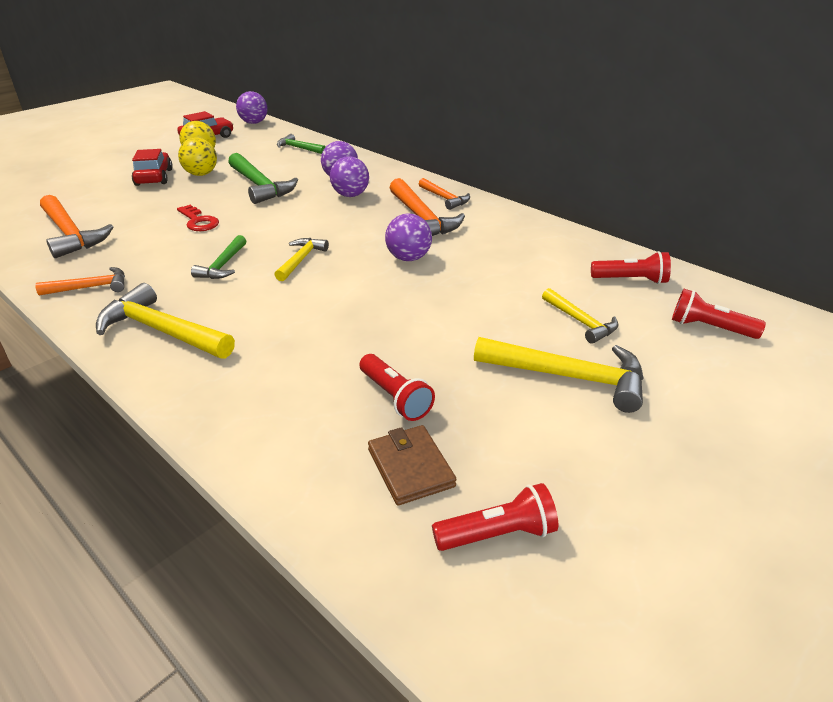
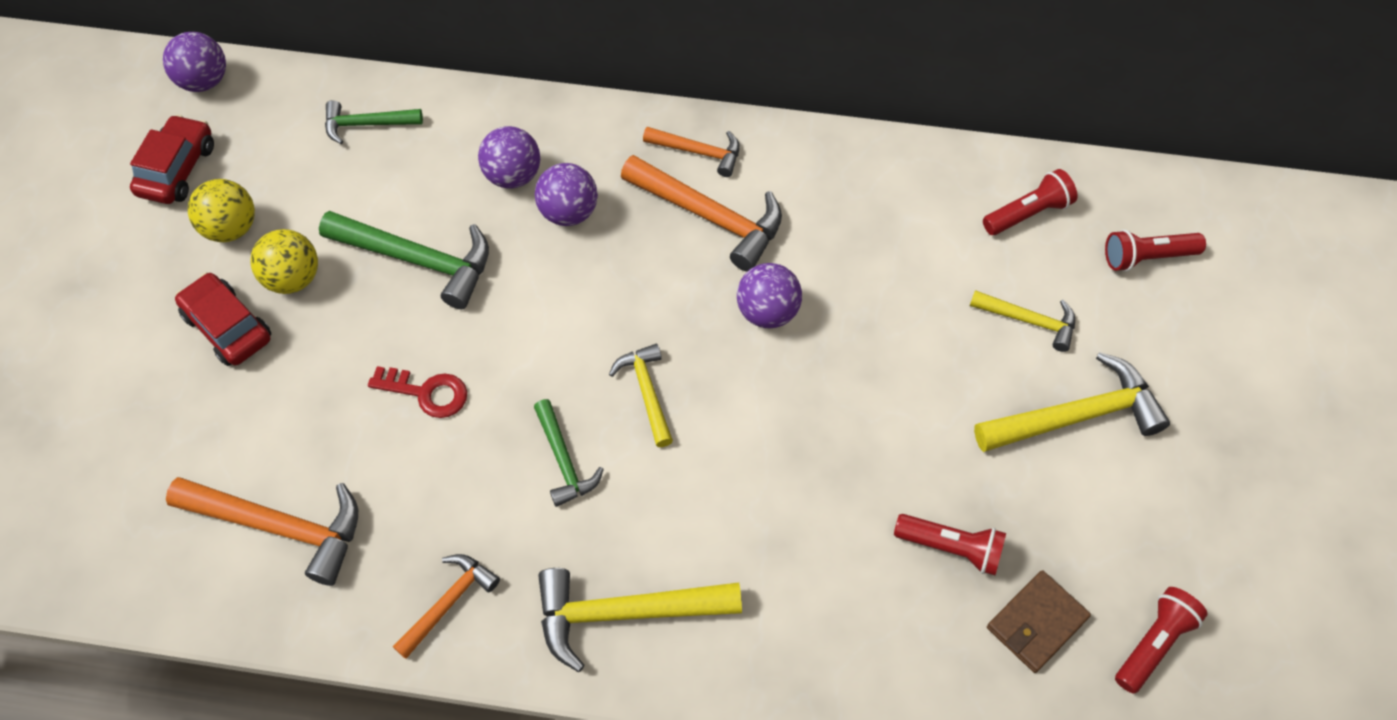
camera: 35 degrees left, 25 degrees up
brown wallet [368,425,457,506] -> brown wallet turned 75 degrees counterclockwise [987,570,1091,673]

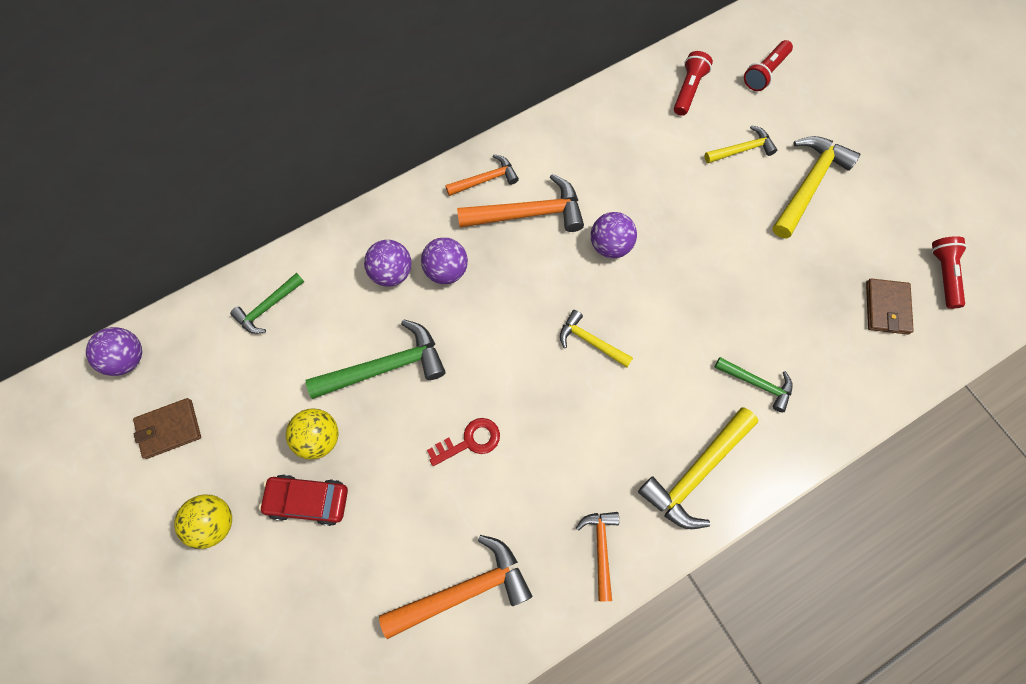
camera: 40 degrees left, 10 degrees up
red car [130,115,214,204] -> brown wallet [133,398,201,459]
yellow ball [188,179,255,242] -> yellow ball moved to [174,494,232,549]
green hammer [534,399,604,507] -> green hammer moved to [714,357,793,412]
red flashlight [894,514,1006,575] -> none

